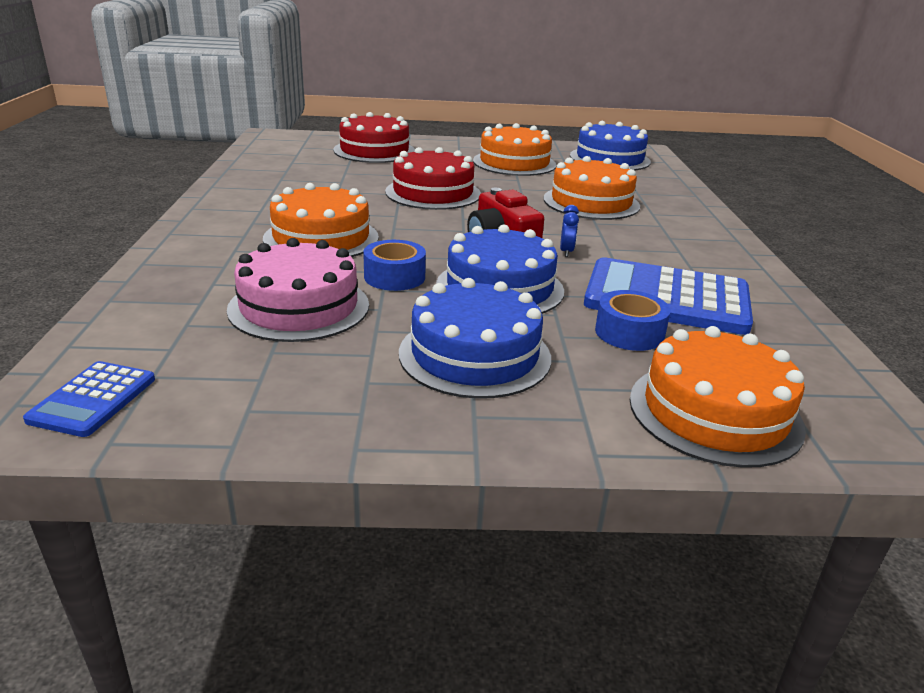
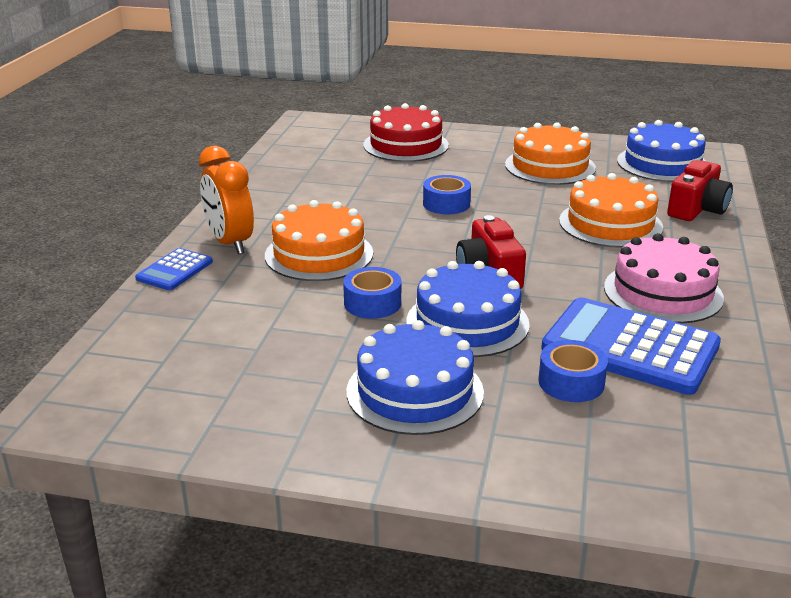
camera: 15 degrees right, 0 degrees up
blue calculator [23,361,155,437] -> blue calculator moved to [135,248,213,290]
pink cake [227,238,369,342] -> pink cake moved to [604,233,724,324]
red cake [385,147,481,210] -> blue tape [423,175,471,214]
blue clock [560,205,579,257] -> none
orange cake [630,326,806,468] -> none
none -> orange clock [199,146,254,255]
none -> red camera [667,160,733,221]

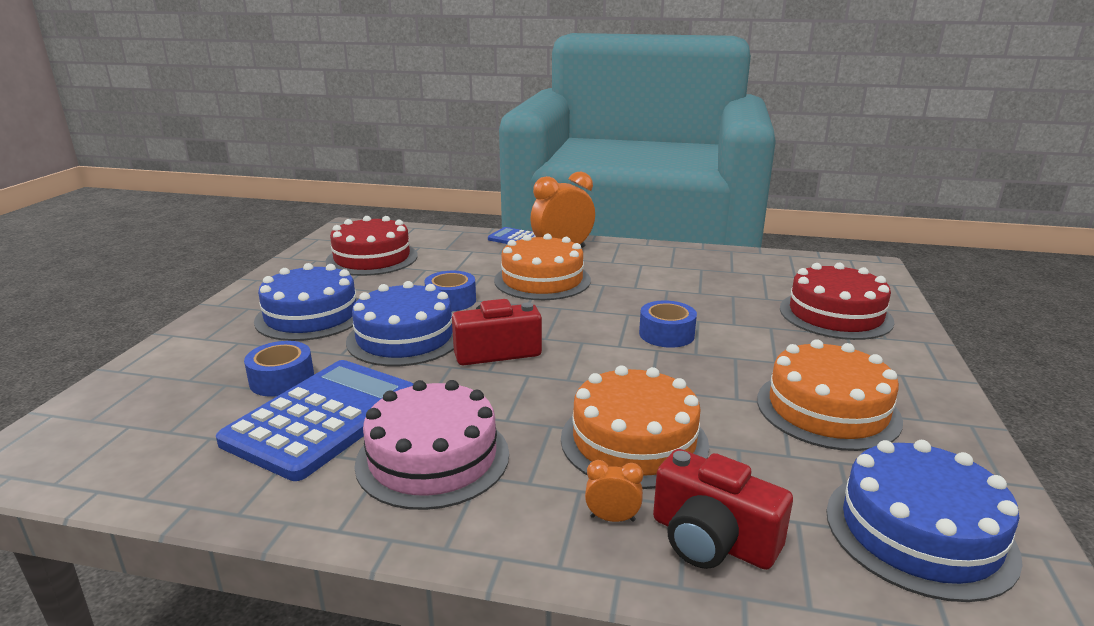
camera: 90 degrees right, 5 degrees down
none -> red cake [326,216,418,276]
none -> orange clock [585,460,643,522]

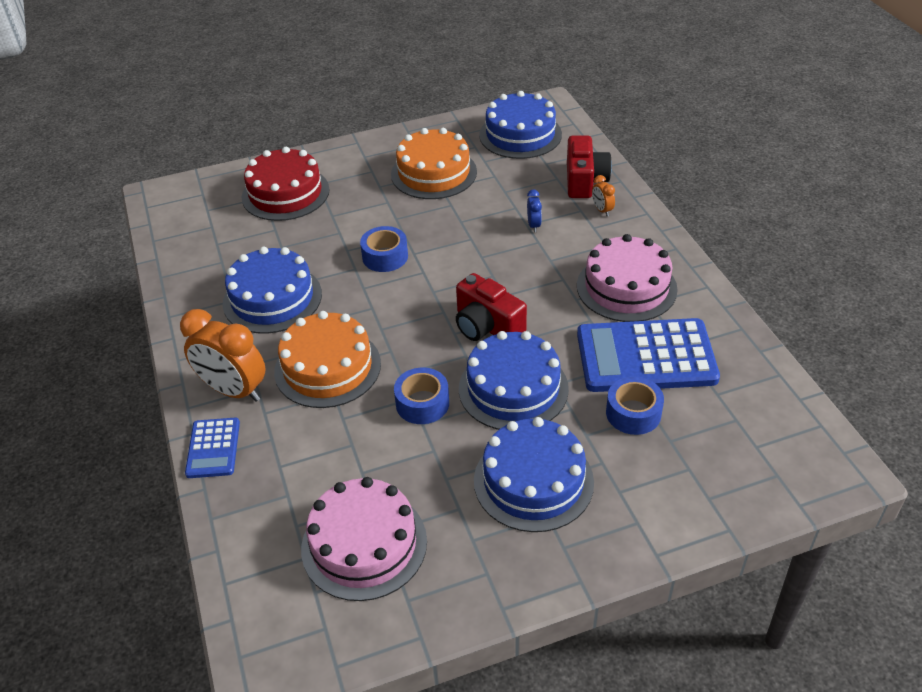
camera: 120 degrees left, 20 degrees up
red cake [326,216,418,276] -> pink cake [301,477,427,601]
orange cake [561,365,709,489] -> blue clock [527,189,542,232]
none -> blue cake [223,247,322,334]

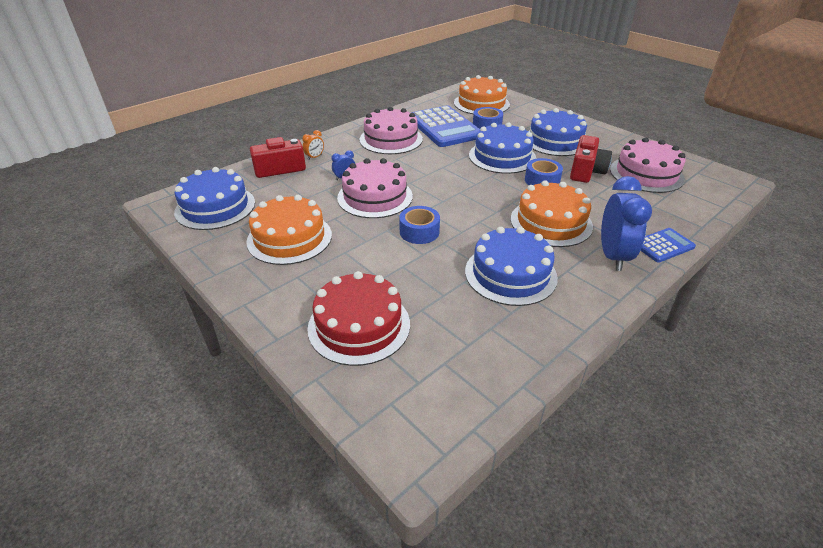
camera: 115 degrees left, 5 degrees down
orange clock [180,309,265,402] -> blue clock [601,176,652,271]
red camera [456,273,527,341] -> red camera moved to [570,135,612,183]
none -> pink cake [337,158,413,218]
none -> orange cake [454,75,510,114]

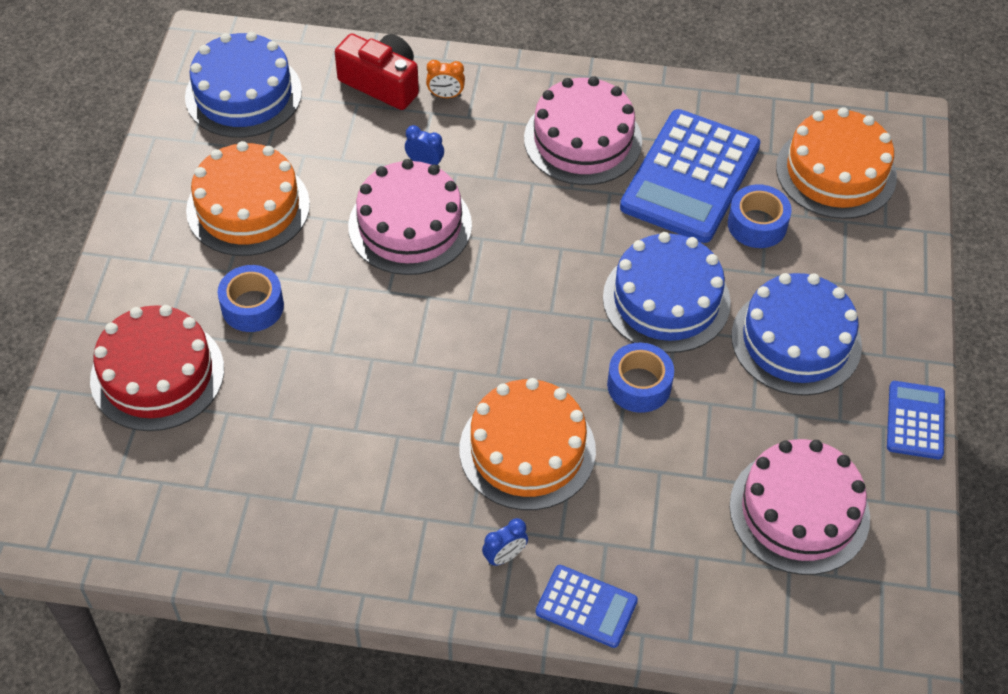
camera: 50 degrees right, 15 degrees up
blue tape [399,206,440,244] -> blue tape moved to [218,265,284,332]
blue cake [465,227,558,306] -> none
red camera [570,135,612,183] -> none
blue clock [601,176,652,271] -> blue clock [482,518,528,566], size x0.44
none -> blue calculator [887,381,945,459]

